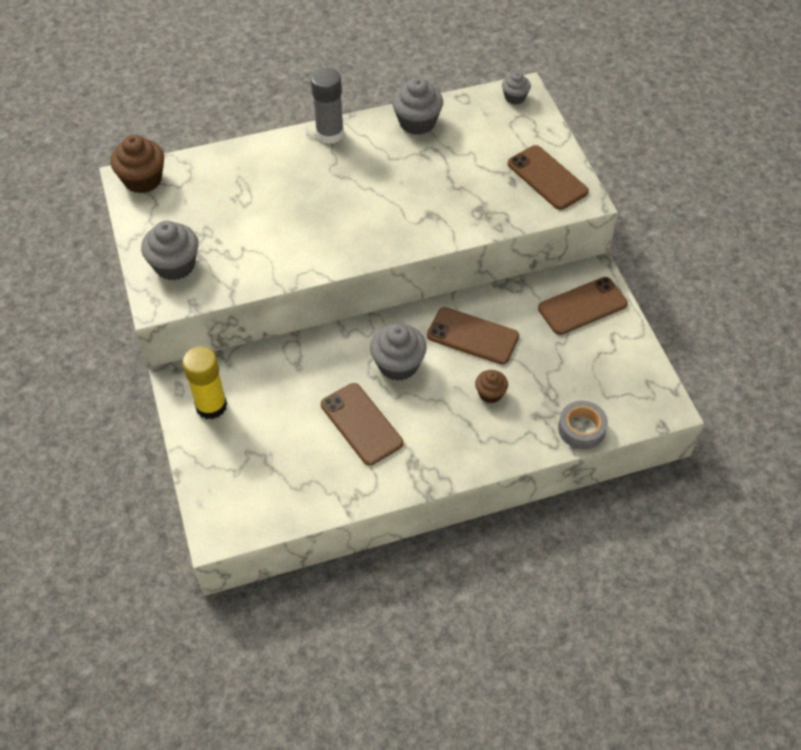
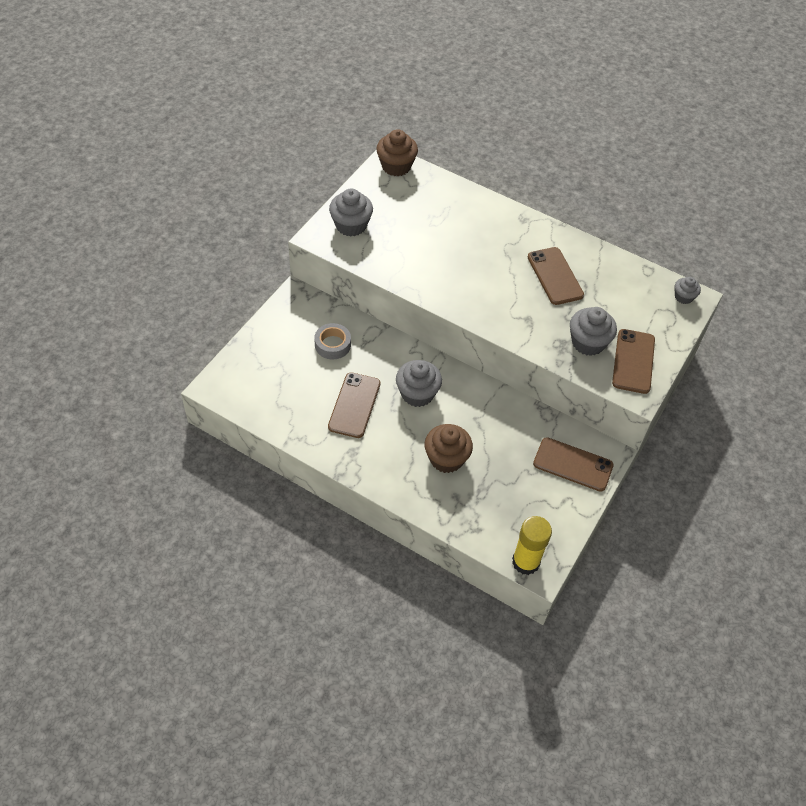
camera: 45 degrees right, 0 degrees up
yellow glue stick [182,346,227,419] -> yellow glue stick moved to [512,516,552,575]
grey glue stick [311,68,344,144] -> none
grey cupcake [392,77,443,135] -> grey cupcake moved to [570,307,617,356]
brown phone [427,307,519,365] -> brown phone moved to [528,247,584,305]
brown cupcake [475,370,508,403] -> brown cupcake [425,424,473,473], size x1.73
grey tape [558,401,608,449] -> grey tape moved to [314,323,351,359]

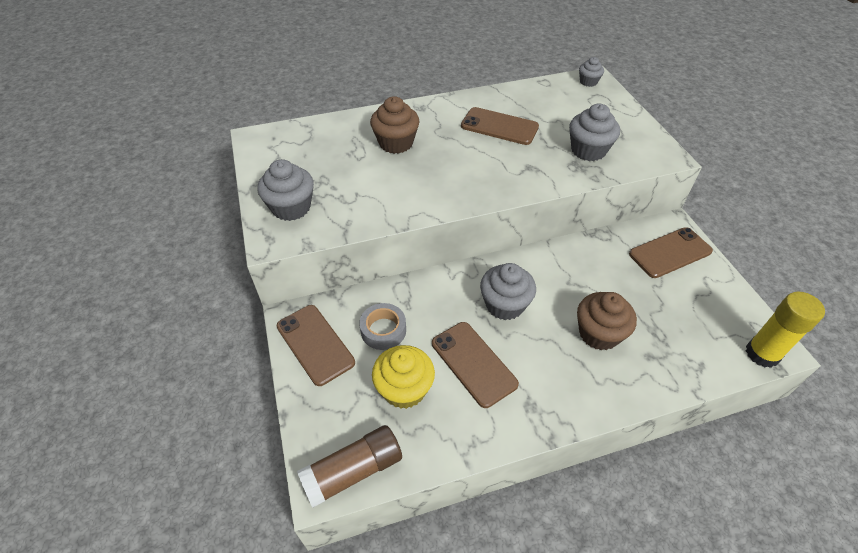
camera: 45 degrees left, 5 degrees down
brown cupcake [376,129,418,176] -> brown cupcake moved to [370,96,419,154]
brown phone [612,329,655,394] -> brown phone moved to [277,305,355,386]
none -> brown glue stick [297,425,402,508]
none -> yellow cupcake [372,345,435,409]

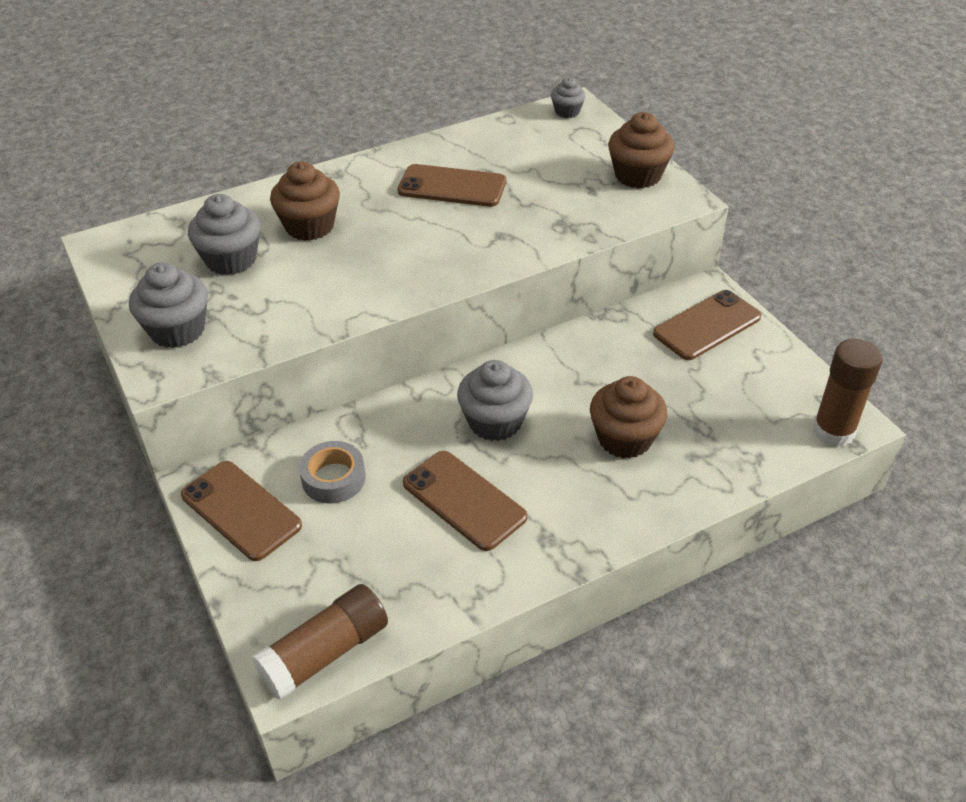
camera: 10 degrees left, 5 degrees down
yellow cupcake [372,345,435,409] -> none
grey cupcake [569,103,620,161] -> grey cupcake moved to [188,194,260,275]
yellow glue stick [746,292,825,368] -> brown glue stick [813,339,883,447]
none -> brown cupcake [608,112,674,189]

